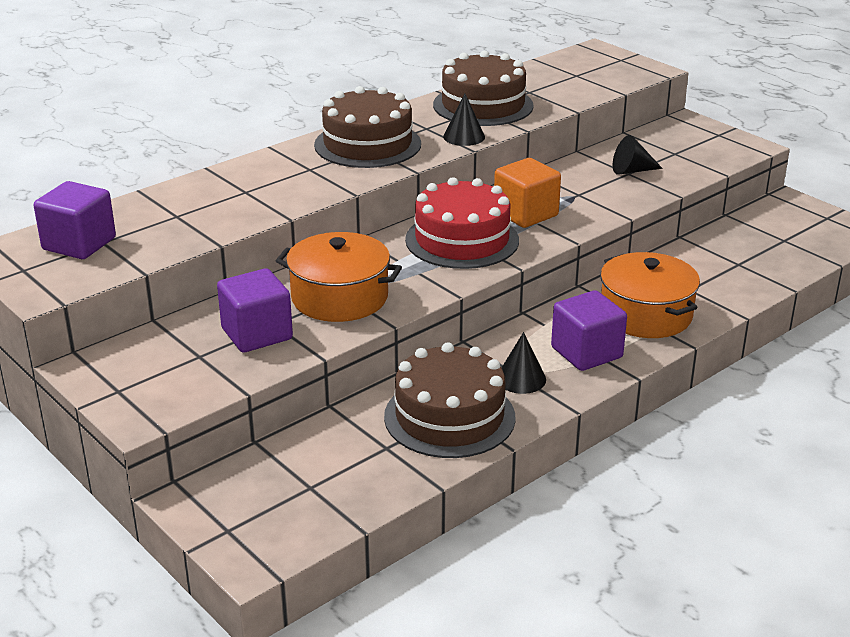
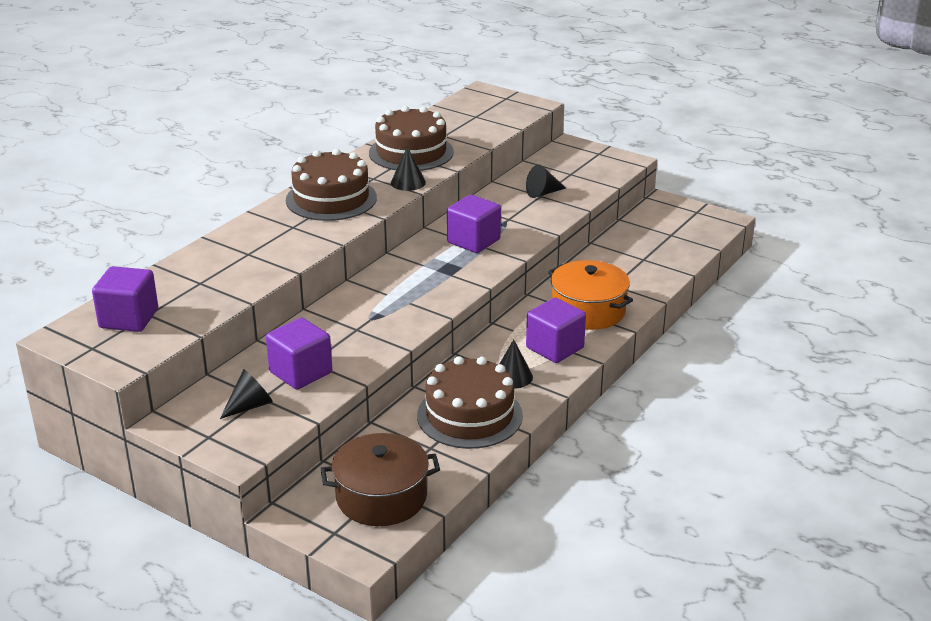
camera: 15 degrees left, 0 degrees up
orange pot [276,232,402,322] -> none
red cake [405,177,519,269] -> none
orange cube [494,158,561,228] -> purple cube [447,195,501,253]
none -> black cone [220,369,273,419]
none -> brown pot [321,433,440,526]

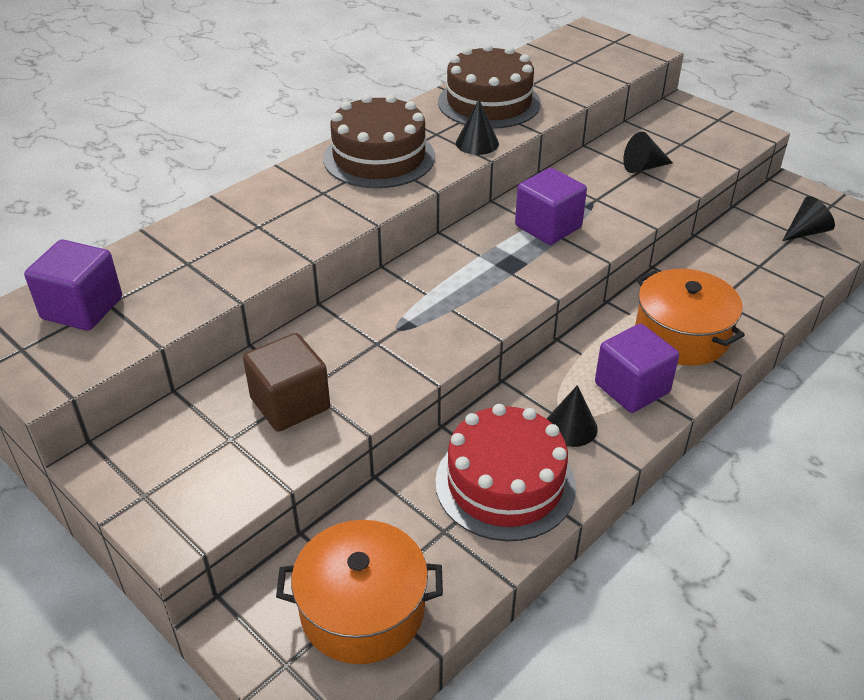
camera: 10 degrees right, 10 degrees up
black cone [220,369,273,419] -> black cone moved to [782,196,835,241]
purple cube [266,318,332,390] -> brown cube [243,333,330,432]
brown pot [321,433,440,526] -> orange pot [276,520,443,664]
brown cake [417,356,523,449] -> red cake [435,404,576,541]

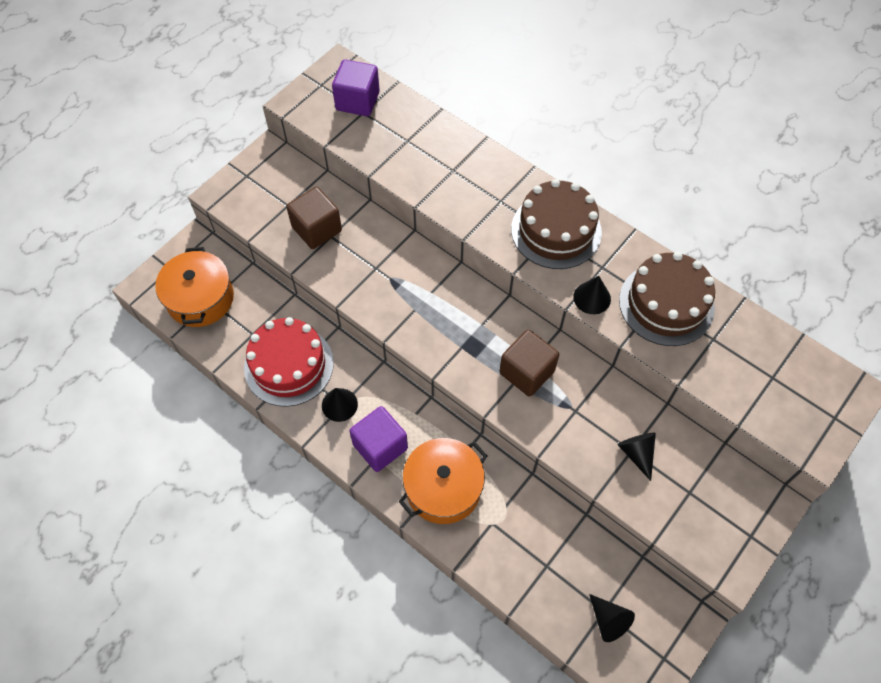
camera: 85 degrees right, 20 degrees up
purple cube [515,168,587,245] -> brown cube [499,330,559,397]

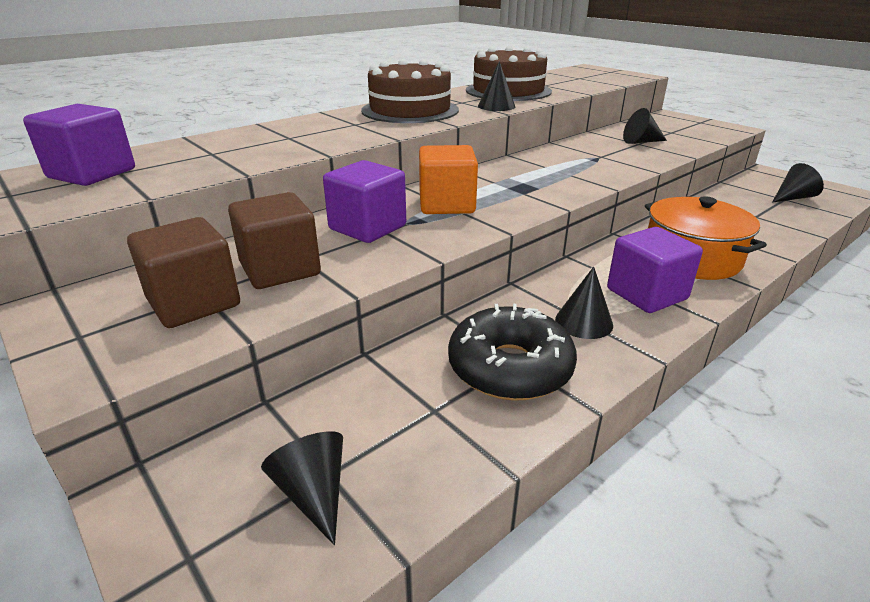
camera: 80 degrees left, 30 degrees down
orange pot [155,247,234,327] -> black cone [261,431,343,545]
red cake [244,317,334,407] -> black donut [448,304,577,401]
brown cube [499,330,559,397] -> brown cube moved to [127,217,240,328]
none -> purple cube [323,160,406,243]
none -> orange cube [419,145,478,214]

